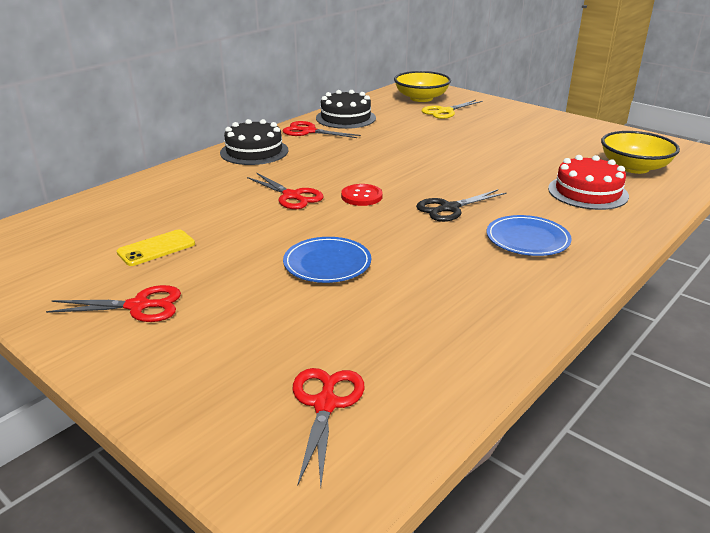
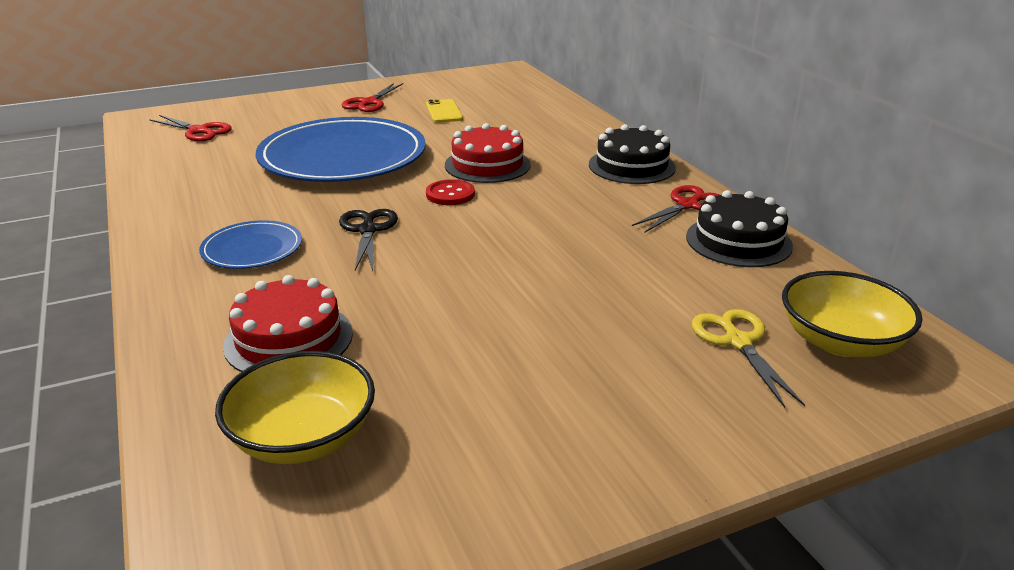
camera: 115 degrees right, 0 degrees up
red scissors [247,173,323,209] -> red cake [445,123,531,183]
blue plate [283,237,371,283] -> blue plate [256,117,425,182], size x2.10

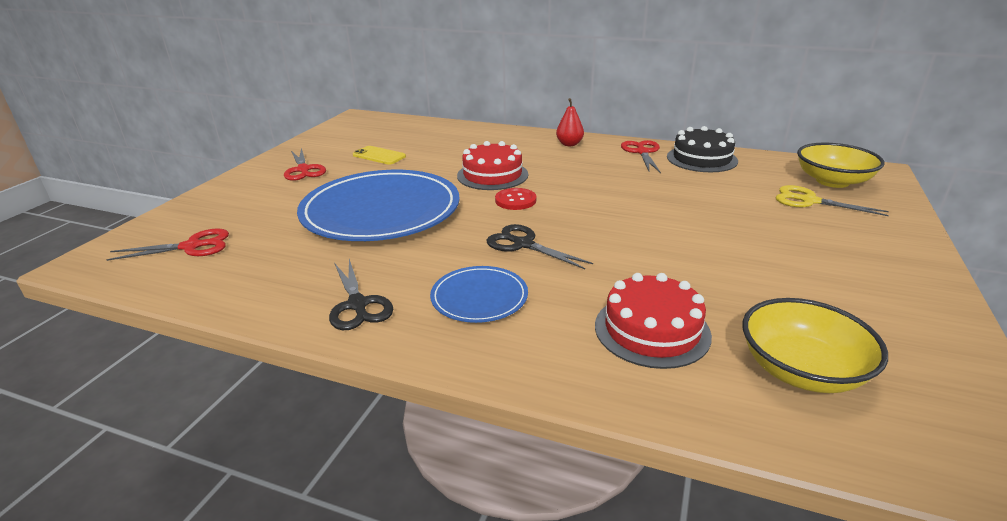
camera: 45 degrees left, 0 degrees up
black cake [589,124,676,184] -> red pear [556,98,584,146]
none -> black scissors [329,259,393,330]

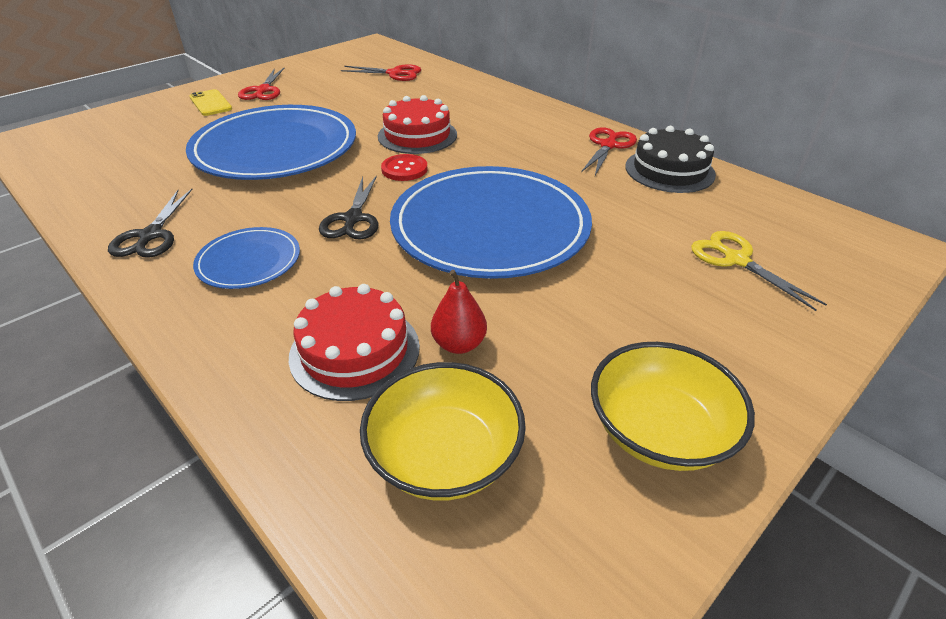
camera: 25 degrees right, 10 degrees up
red scissors [106,228,229,261] -> red scissors moved to [341,64,421,81]
yellow phone [353,146,406,165] -> yellow phone moved to [190,89,232,116]
black scissors [486,224,593,269] -> black scissors turned 150 degrees counterclockwise [319,175,378,240]
red pear [556,98,584,146] -> red pear moved to [431,270,487,354]
yellow bowl [797,143,885,188] -> yellow bowl moved to [591,342,755,471]
none -> blue plate [390,166,592,279]

